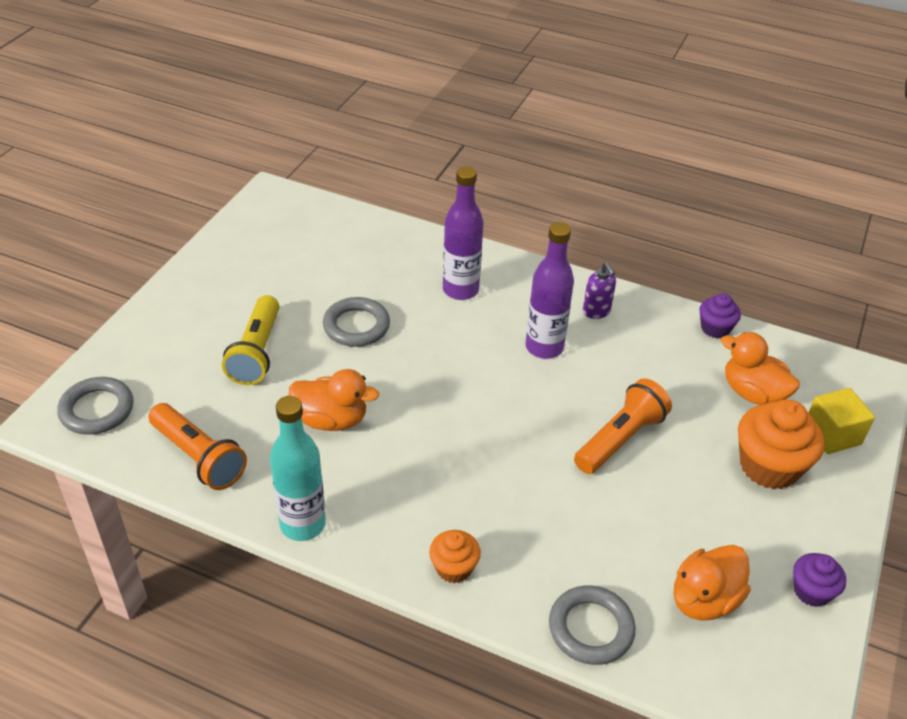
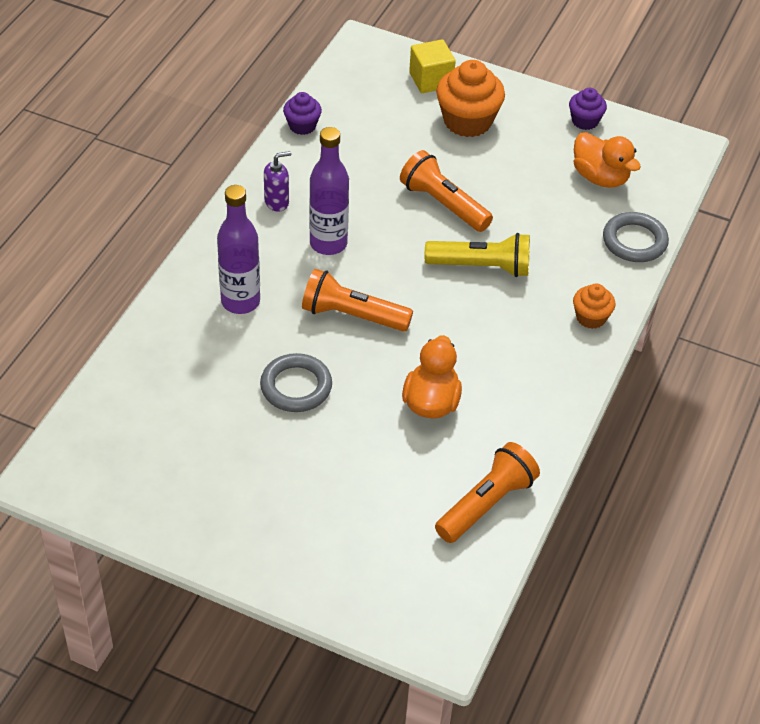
camera: 90 degrees left, 5 degrees up
grey ring [57,377,133,435] -> none
yellow flashlight [222,295,279,385] -> yellow flashlight moved to [425,233,530,277]
turquoise bottle [270,396,326,541] -> none
orange duck [720,332,800,405] -> none
none -> orange flashlight [302,269,413,332]

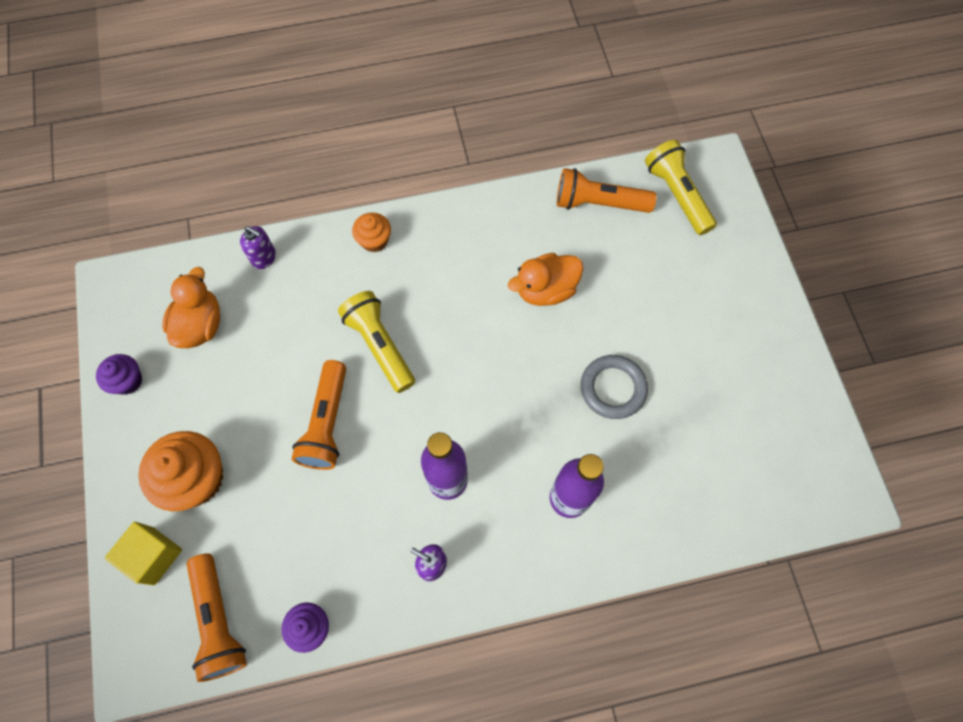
camera: 125 degrees left, 20 degrees up
orange flashlight [302,269,413,332] -> orange flashlight moved to [187,553,247,682]
grey ring [603,212,669,262] -> purple soap dispenser [240,226,276,269]
none -> yellow flashlight [645,140,717,235]

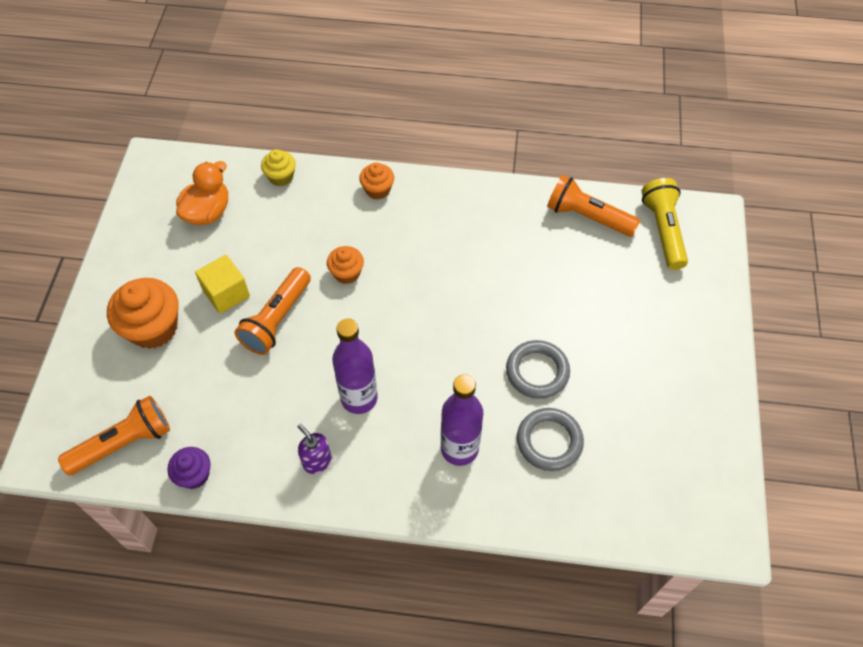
camera: 20 degrees right, 10 degrees down
purple cupcake [96,354,142,395] -> none
yellow cube [105,522,182,585] -> yellow cube moved to [195,255,250,314]
orange flashlight [187,553,247,682] -> orange flashlight turned 120 degrees counterclockwise [58,396,170,475]
purple soap dispenser [240,226,276,269] -> yellow cupcake [261,149,296,186]
yellow flashlight [338,291,415,393] -> orange cupcake [327,246,364,284]
orange duck [508,253,583,306] -> none
none -> grey ring [517,408,584,471]

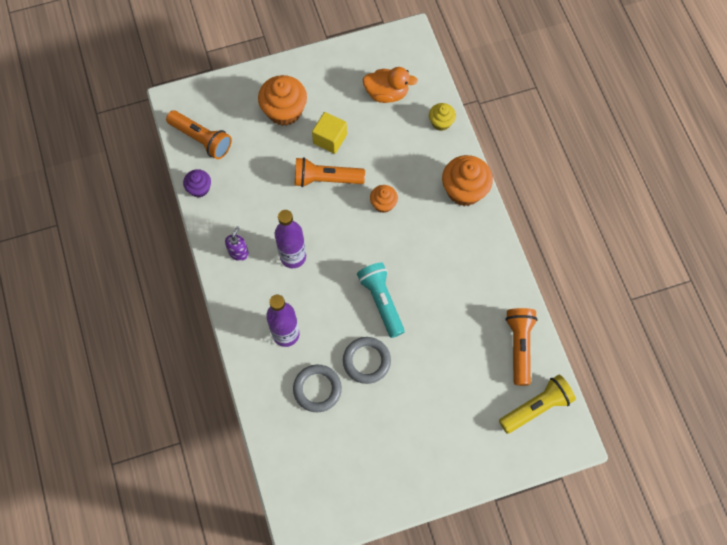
camera: 65 degrees right, 10 degrees up
orange cupcake [359,162,394,199] -> orange cupcake [442,155,493,206], size x1.80
none -> turquoise flashlight [357,262,405,338]

